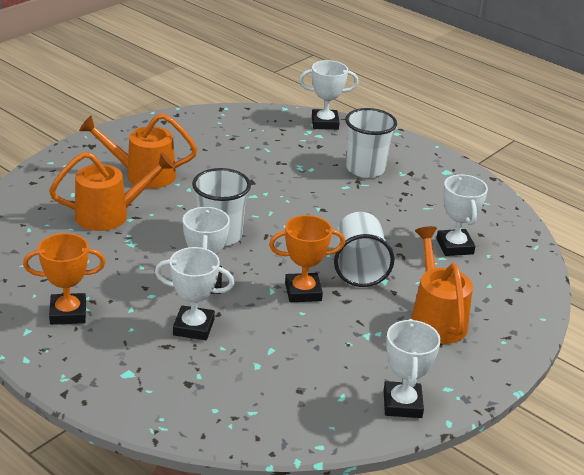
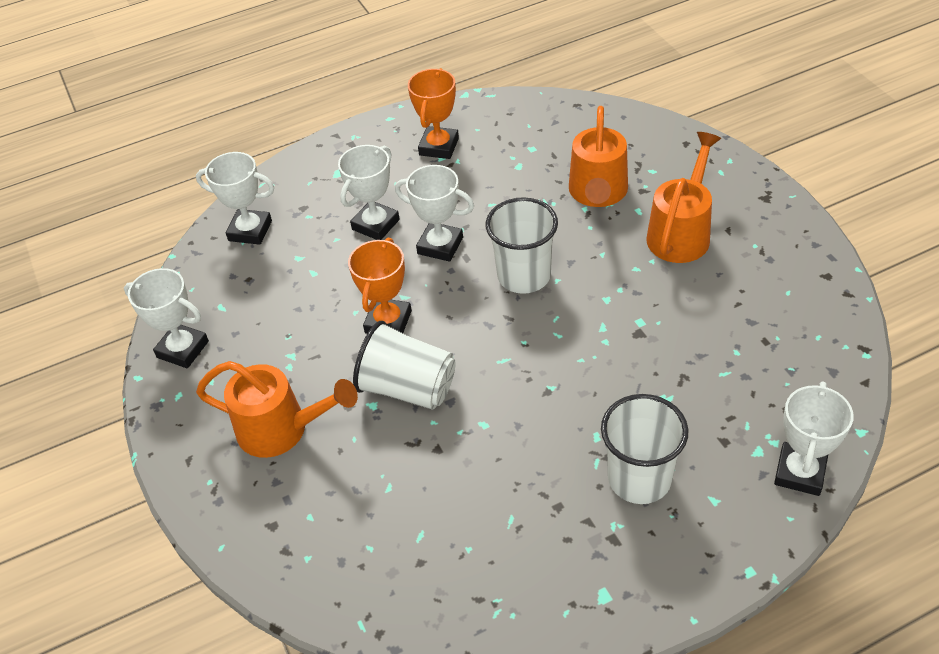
camera: 120 degrees right, 15 degrees up
white trophy [436,174,488,256] -> white trophy moved to [196,152,274,245]

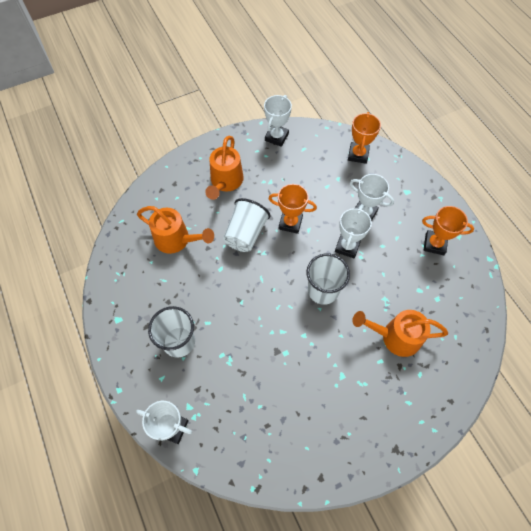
camera: 85 degrees right, 15 degrees up
white trophy [196,152,274,245] -> orange trophy [348,112,381,164]
orange watering can [647,132,721,263] -> orange watering can moved to [137,206,214,254]

